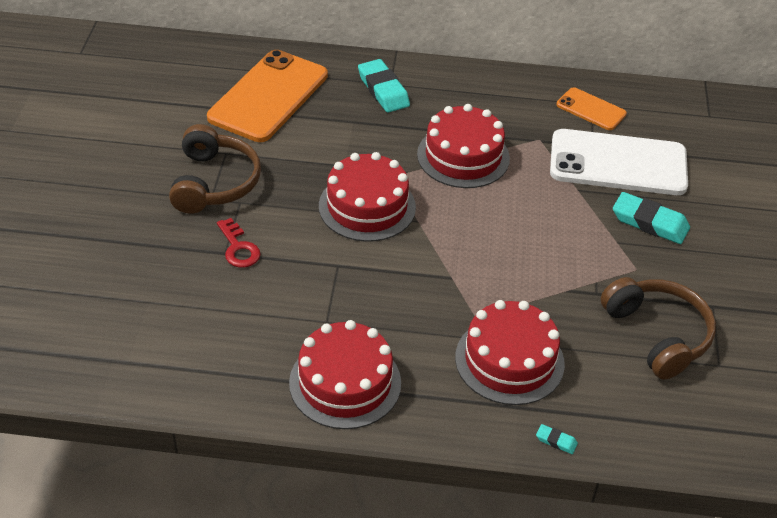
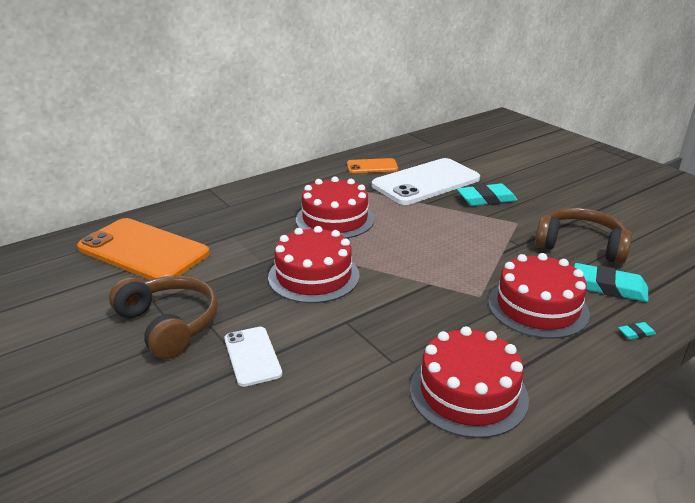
camera: 40 degrees left, 15 degrees down
orange phone [207,50,328,142] -> orange phone turned 45 degrees counterclockwise [77,218,210,280]
red key [217,218,261,268] -> white phone [224,327,282,387]
turquoise eraser [358,59,410,113] -> turquoise eraser moved to [574,263,648,302]

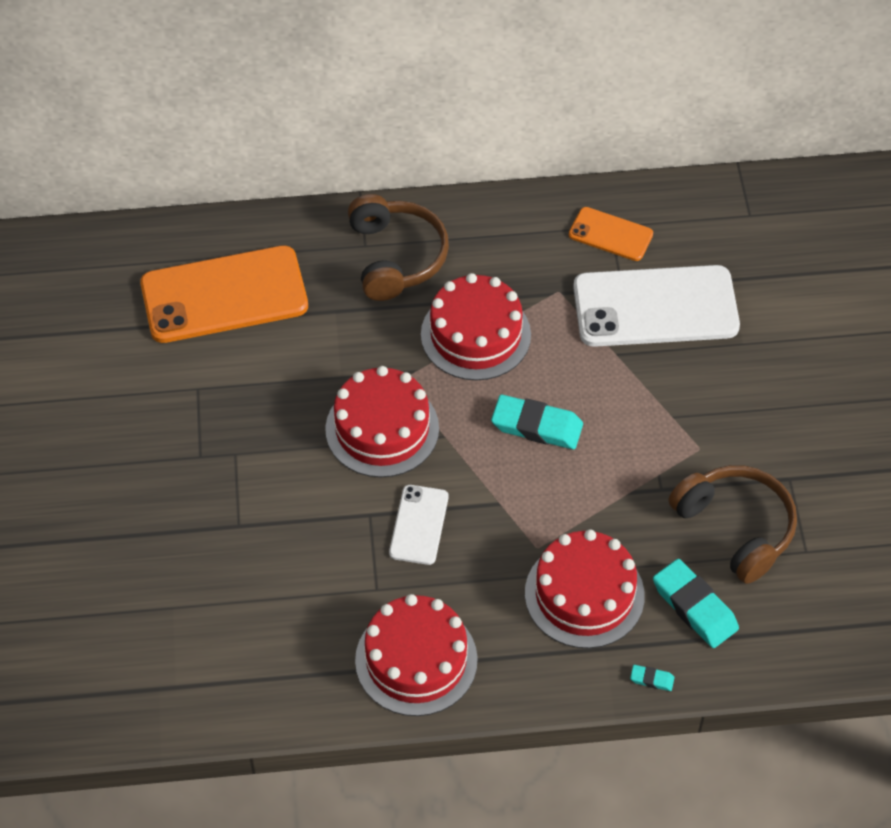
camera: 30 degrees right, 25 degrees up
orange phone [77,218,210,280] -> orange phone turned 75 degrees counterclockwise [140,245,308,343]
brown headphones [109,276,218,359] -> brown headphones moved to [348,194,449,301]
white phone [224,327,282,387] -> white phone moved to [389,485,449,565]
turquoise eraser [457,183,517,206] -> turquoise eraser moved to [491,395,583,449]

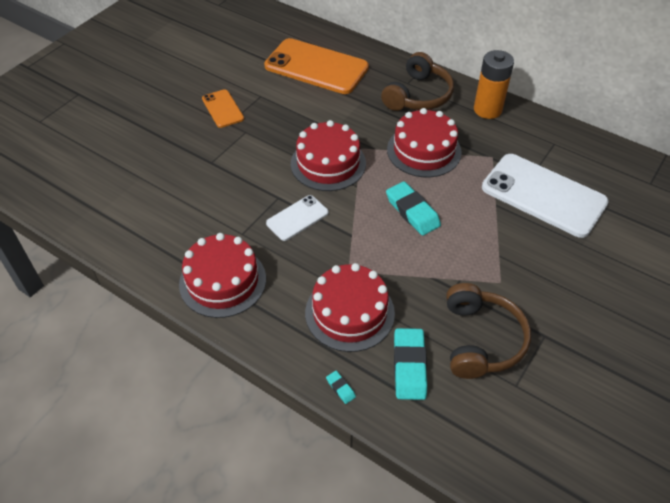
camera: 40 degrees right, 5 degrees down
orange phone [569,207,653,261] -> orange phone moved to [202,89,244,128]
none -> orange battery [474,50,514,119]

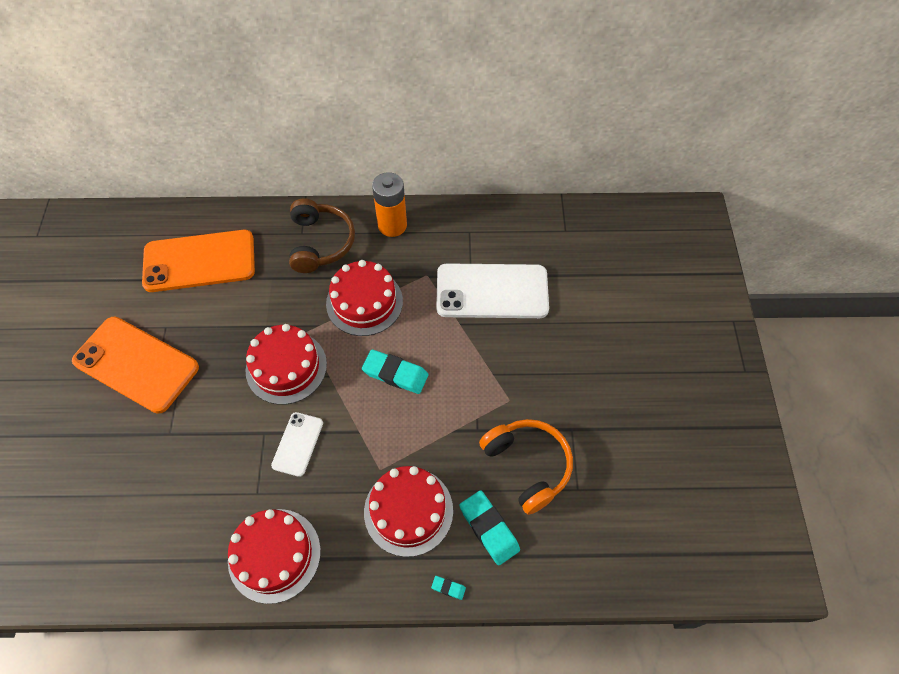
camera: 35 degrees left, 10 degrees up
orange phone [202,89,244,128] -> orange phone [72,317,199,414], size x1.99
brown headphones [446,283,531,379] -> orange headphones [479,419,573,515]

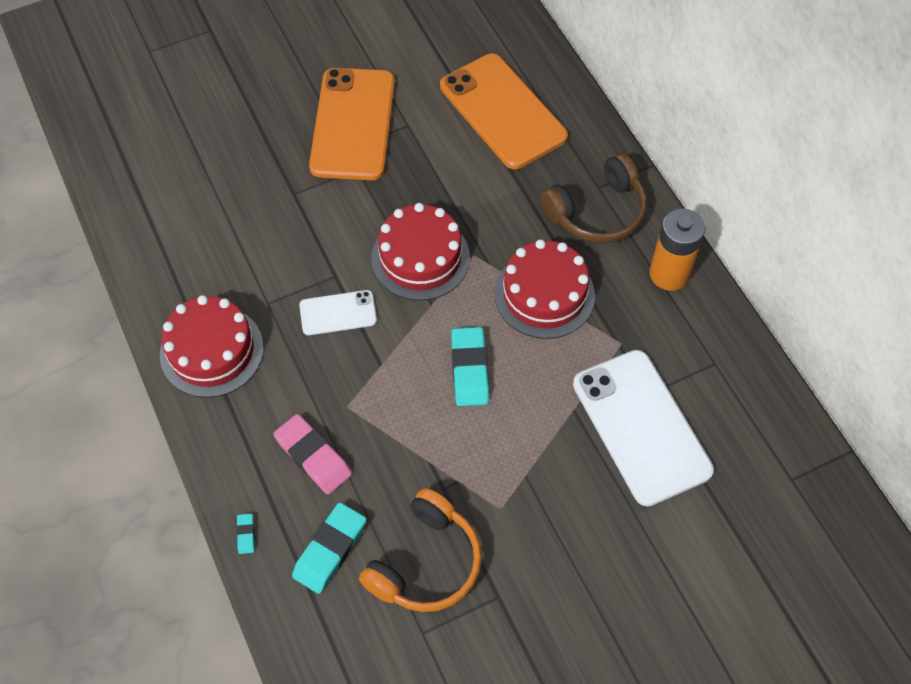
camera: 65 degrees right, 0 degrees up
red cake [364,466,453,557] -> pink eraser [273,414,352,494]

